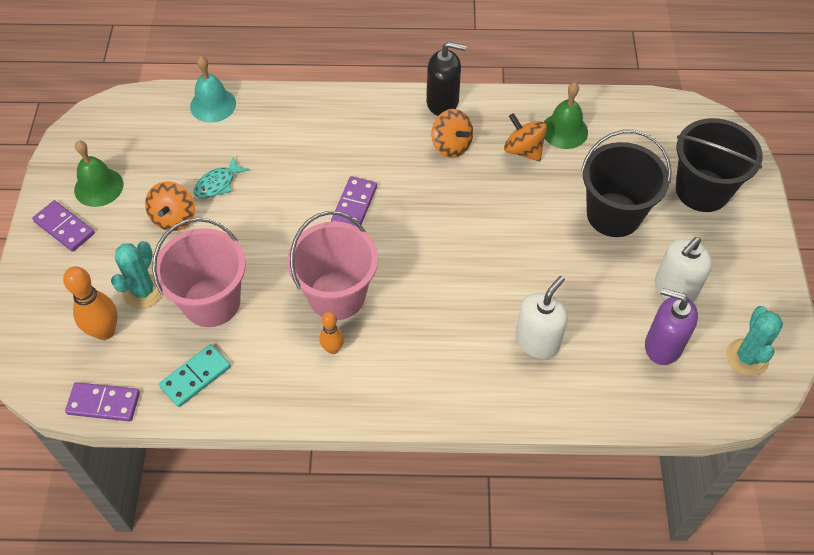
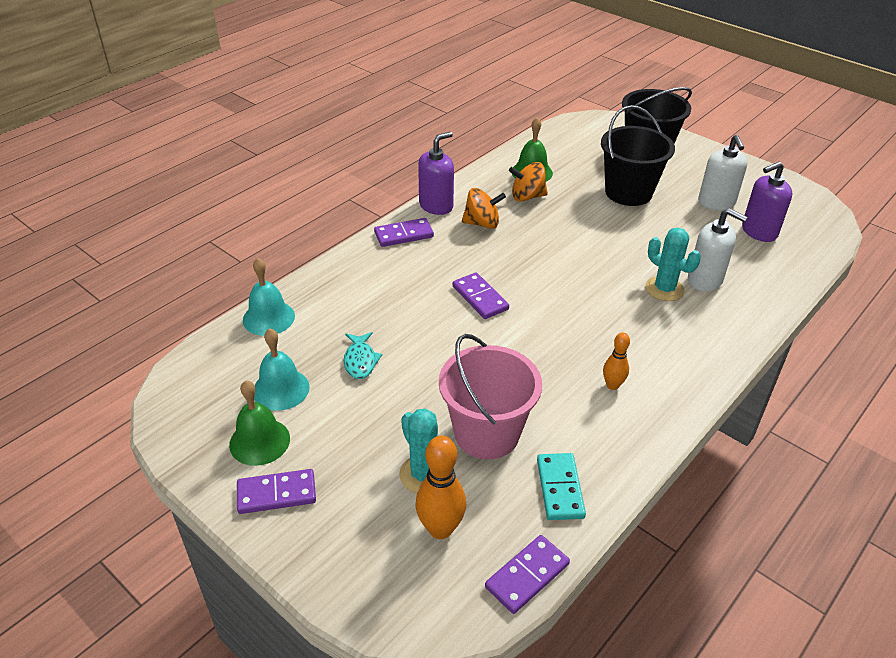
camera: 50 degrees left, 15 degrees down
orange spinning top [145,182,195,231] -> none
pink bucket [287,211,378,320] -> none
black soap dispenser [427,41,467,116] -> purple soap dispenser [418,132,454,215]
white soap dispenser [515,276,568,359] -> white soap dispenser turned 135 degrees clockwise [688,208,748,292]
turquoise cactus [726,306,783,376] -> turquoise cactus moved to [646,228,701,301]
none -> turquoise bell [254,328,309,411]
none -> purple domino [374,218,434,247]

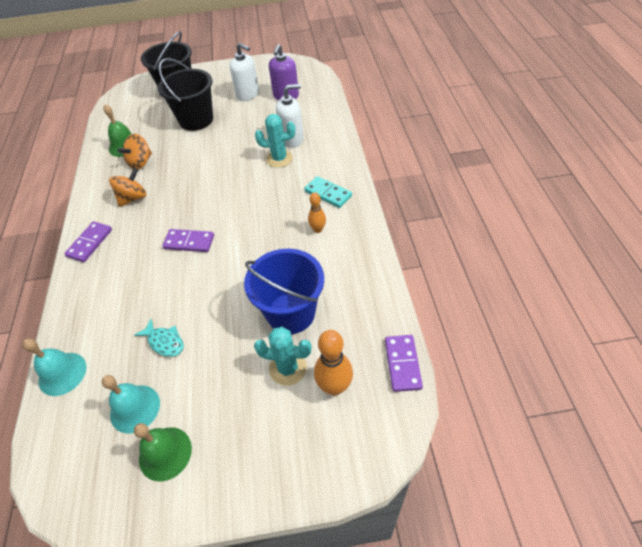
camera: 45 degrees left, 10 degrees up
purple domino [237,469,316,514] -> none
purple soap dispenser [418,132,454,215] -> none
pink bucket [439,334,542,459] -> blue bucket [244,248,324,334]
turquoise domino [537,453,586,520] -> turquoise domino moved to [304,176,352,208]

